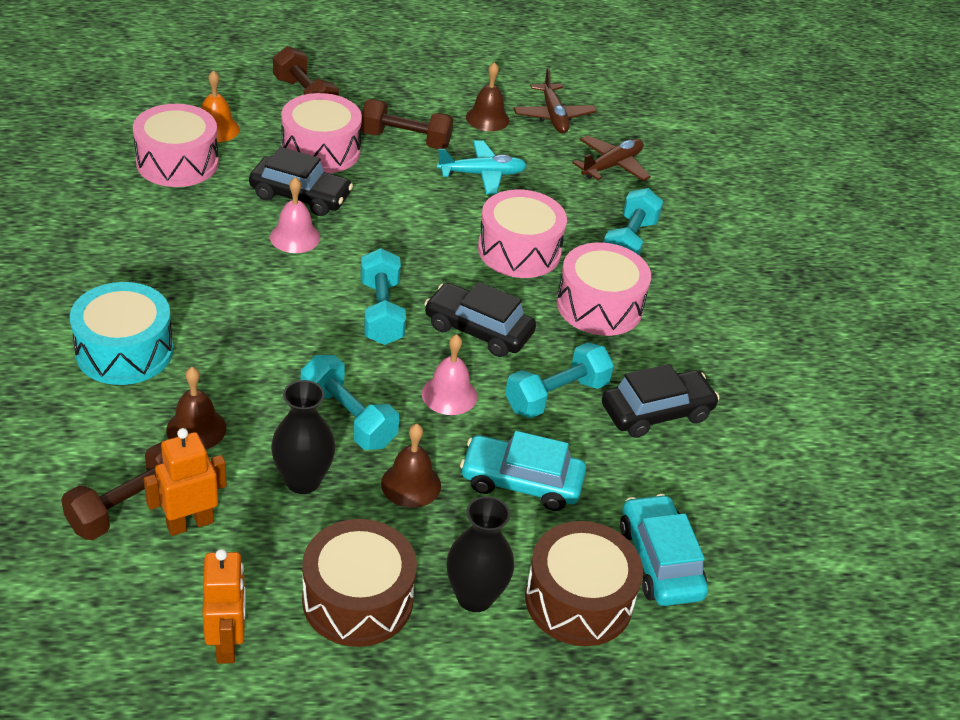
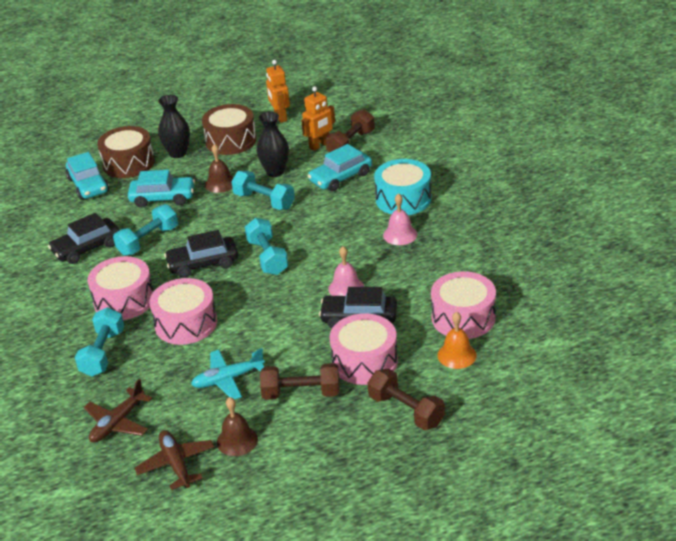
camera: 175 degrees right, 5 degrees down
brown bell [166,367,226,449] -> turquoise car [308,144,372,192]
pink bell [422,334,477,415] -> pink bell moved to [383,193,417,245]
black car [424,282,536,357] -> black car turned 150 degrees clockwise [164,230,238,278]

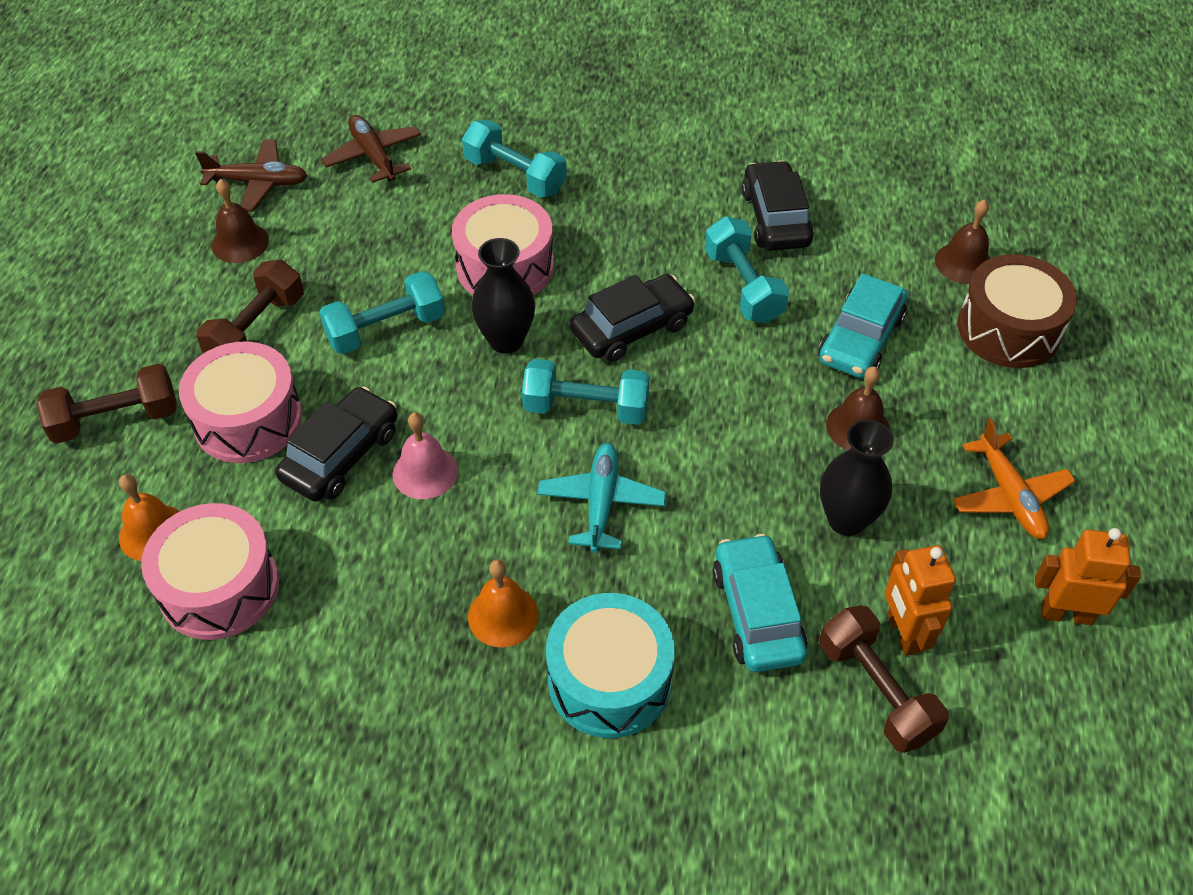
camera: 115 degrees right, 15 degrees up
turquoise car [66,152,109,200] -> brown bell [935,199,990,284]
pink drum [88,256,154,320] -> none
black vase [158,95,190,158] -> black vase moved to [471,238,535,354]
black car [164,230,238,278] -> black car turned 45 degrees clockwise [570,274,695,362]
turquoise plane [191,348,265,400] -> turquoise plane moved to [537,443,666,553]
brown drum [202,104,256,155] -> orange plane [952,418,1075,539]
turquoise dumbbell [231,171,295,210] -> turquoise dumbbell moved to [319,271,445,354]
pink bell [383,193,417,245] -> orange bell [468,559,539,647]

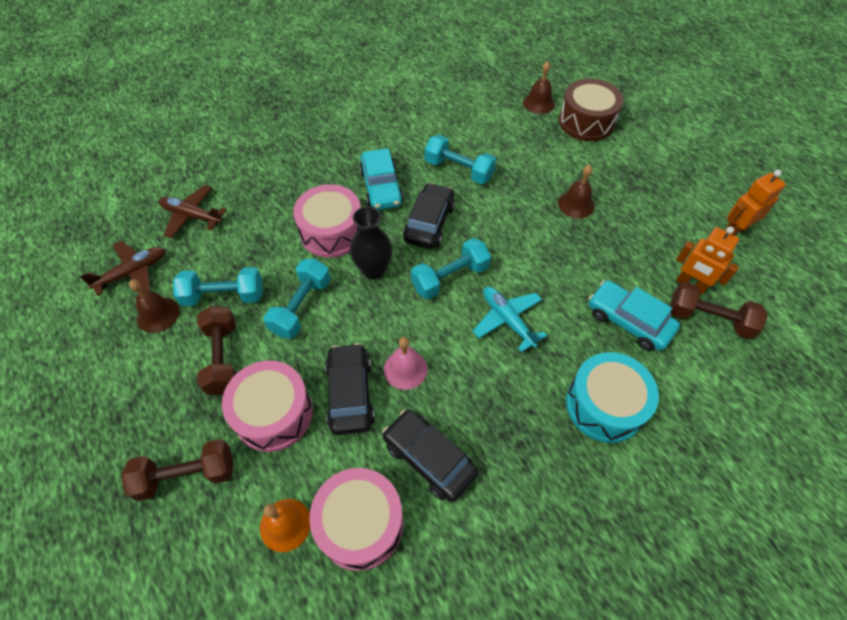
camera: 40 degrees left, 5 degrees up
brown dumbbell [36,364,177,444] -> brown dumbbell turned 45 degrees clockwise [121,439,233,501]
turquoise dumbbell [462,120,567,198] -> turquoise dumbbell moved to [173,267,263,306]
orange bell [468,559,539,647] -> none
black car [741,160,814,251] -> black car moved to [383,409,478,502]
turquoise car [818,273,908,378] -> turquoise car moved to [359,148,404,210]
black vase [820,419,894,536] -> none
orange plane [952,418,1075,539] -> none

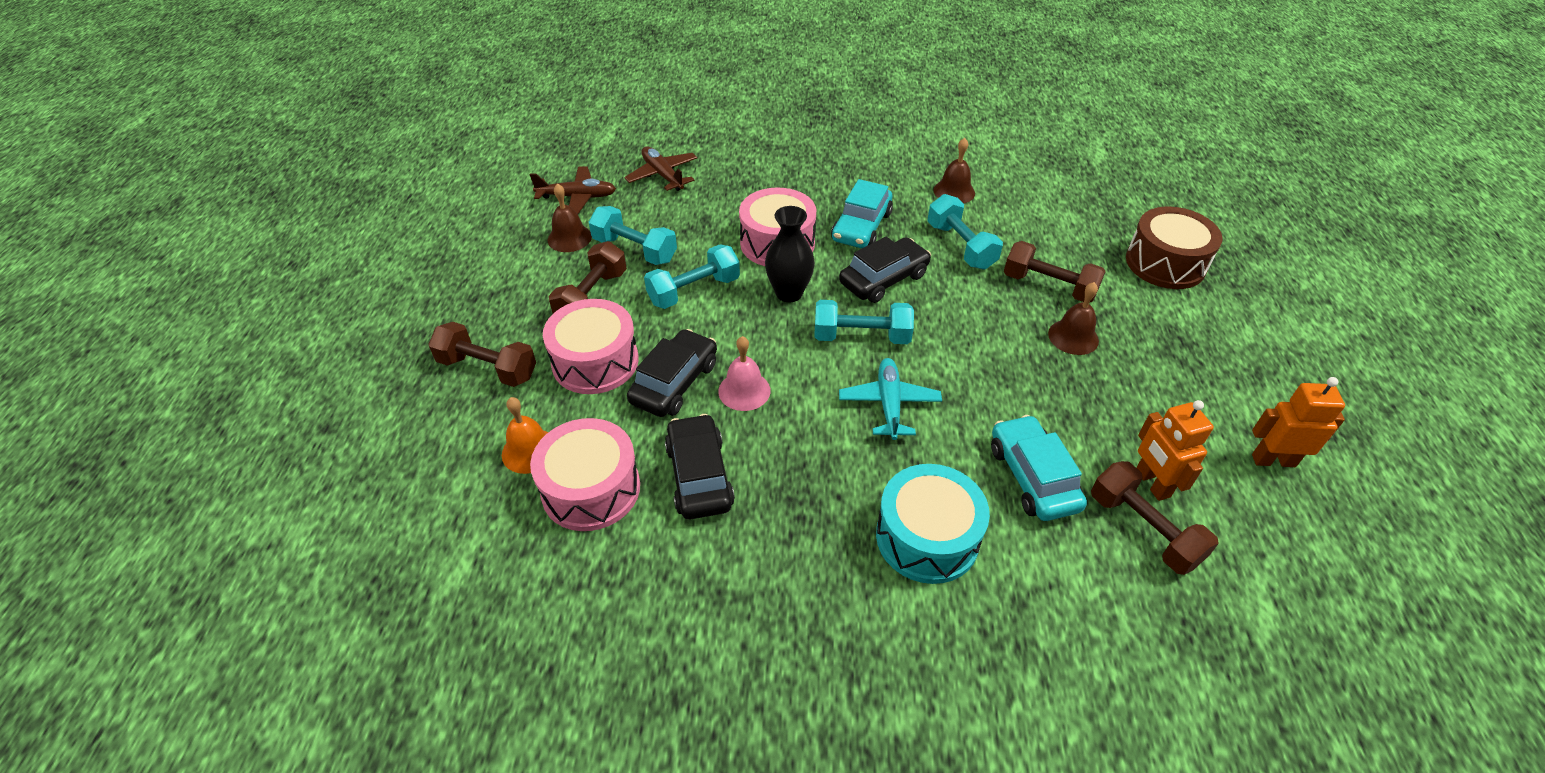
camera: 35 degrees right, 10 degrees down
brown bell [523,61,555,114] -> brown bell moved to [934,138,975,203]
none -> brown dumbbell [1004,241,1106,302]

